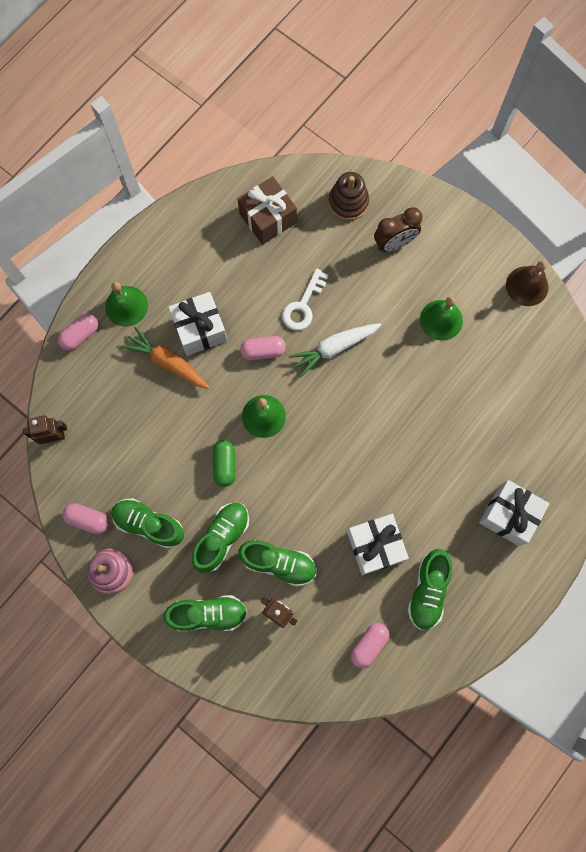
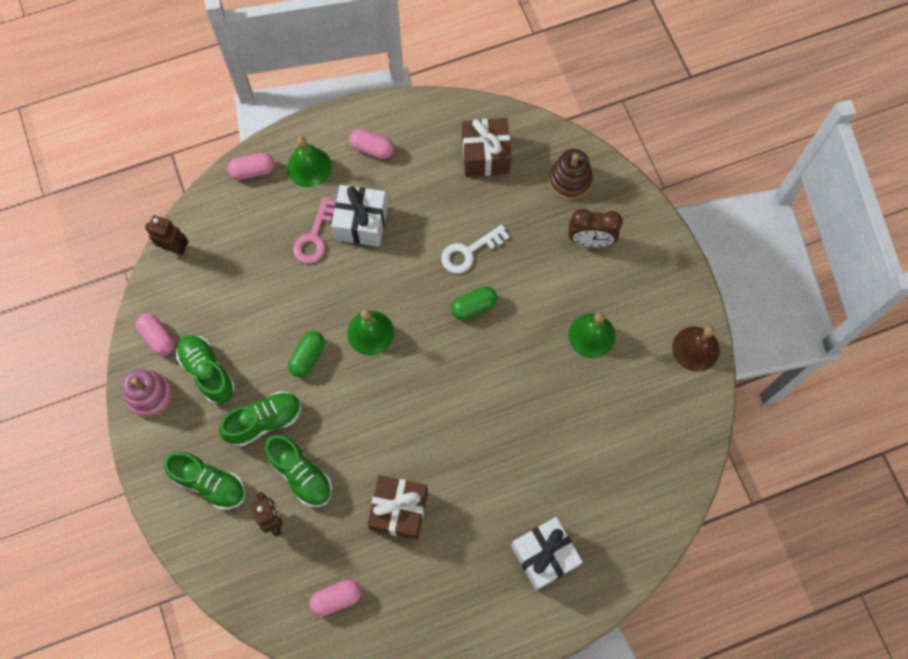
camera: 30 degrees right, 5 degrees down
orange carrot [121,327,210,389] -> pink key [293,197,336,264]
pink capsule [240,336,286,360] -> pink capsule moved to [349,129,394,159]
white carrot [289,323,381,378] -> green capsule [451,286,497,320]
white gift [347,514,409,575] -> brown gift [367,475,428,540]
green shoe [408,549,452,630] -> none

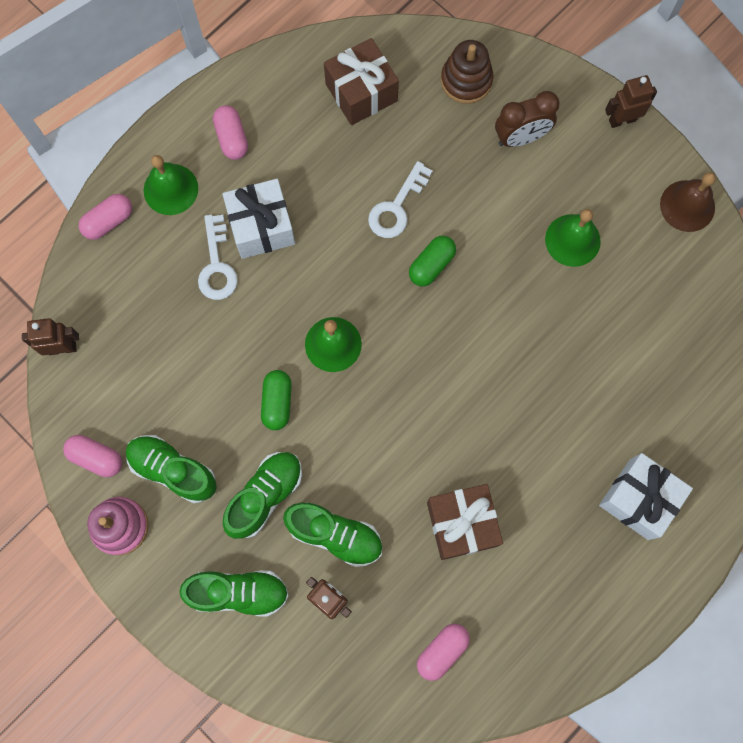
camera: 25 degrees left, 5 degrees up
pink key [293,197,336,264] -> white key [198,215,238,300]
pink capsule [349,129,394,159] -> pink capsule turned 75 degrees clockwise [213,105,248,160]
none -> brown robot [605,75,657,128]

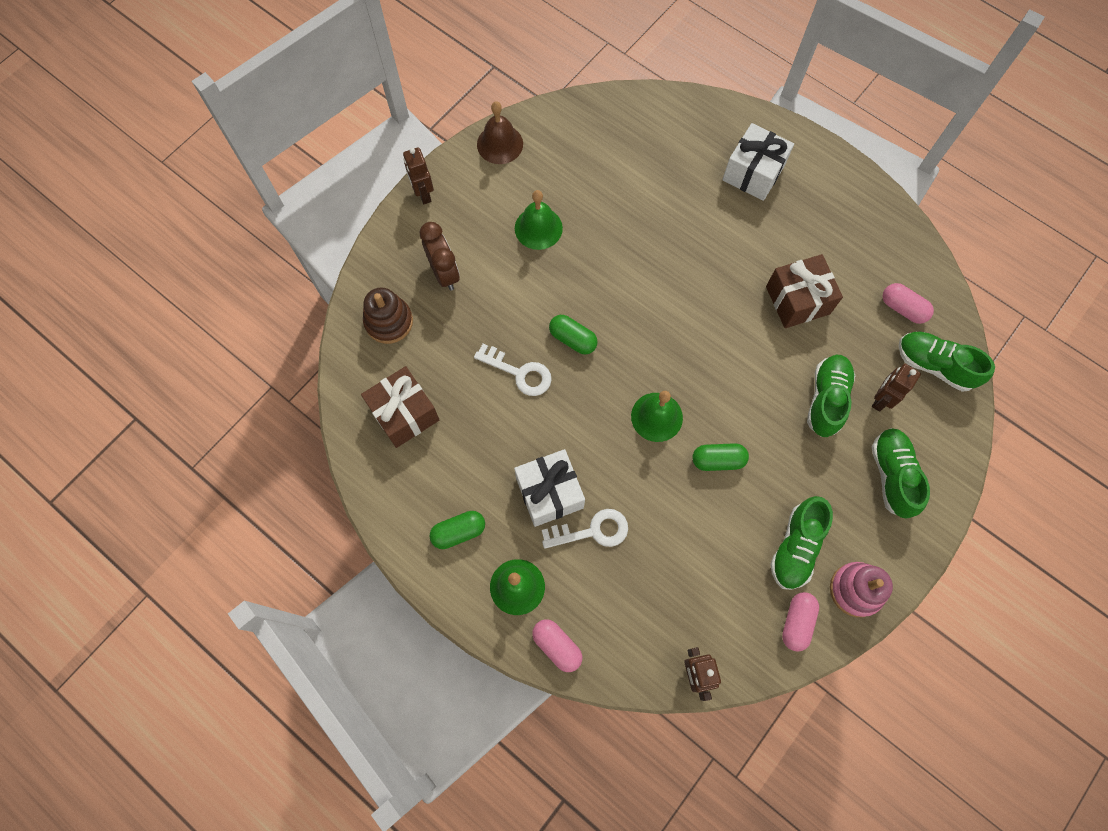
camera: 95 degrees left, 5 degrees down
pink capsule [213,105,248,160] -> green capsule [429,511,485,549]
green shoe [223,452,302,539] -> green shoe moved to [899,332,995,392]

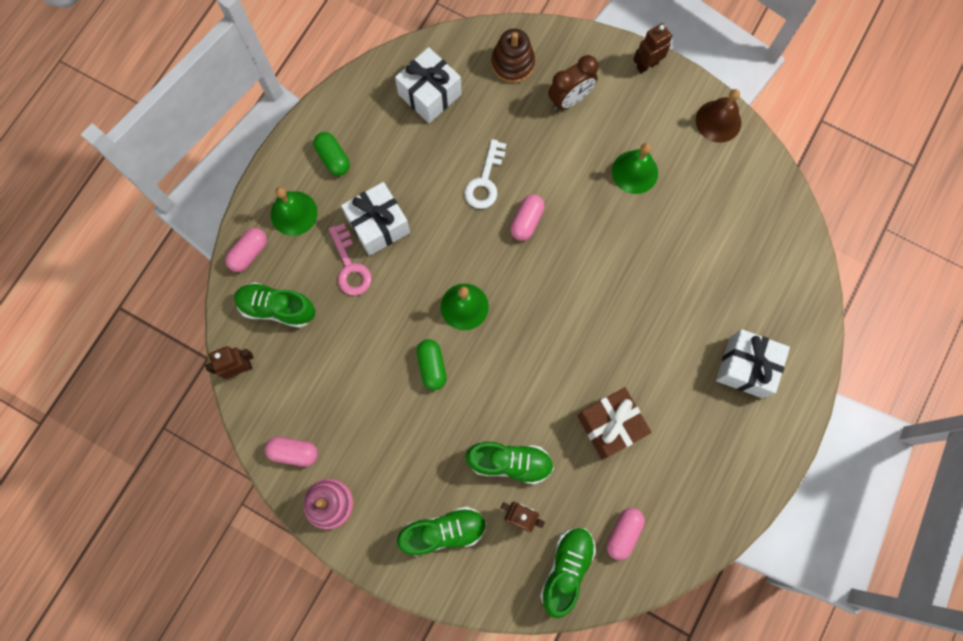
camera: 80 degrees right, 5 degrees up
brown gift [361,366,439,448] -> white gift [395,47,462,123]
white key [542,509,628,549] -> pink key [329,223,372,296]
green capsule [549,315,598,355] -> pink capsule [510,194,545,241]
green shoe [770,496,833,590] -> green shoe moved to [234,282,315,328]

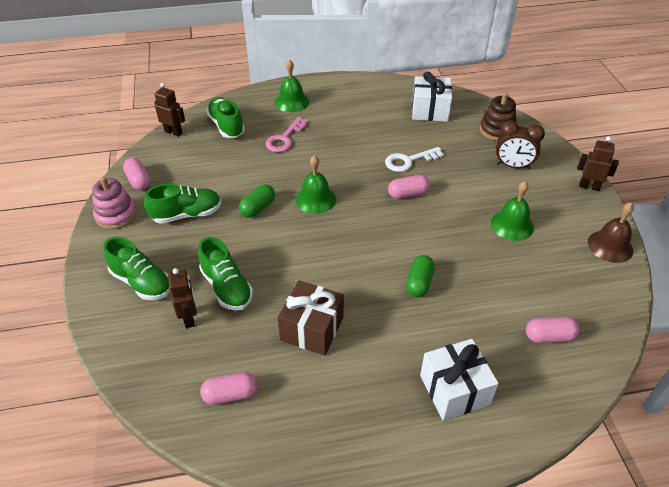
camera: 50 degrees right, 30 degrees down
pink capsule [225,228,267,272] -> pink capsule moved to [526,317,579,343]
green capsule [313,132,350,176] -> green capsule moved to [406,255,435,297]
white gift [341,182,410,256] -> none
green shoe [540,528,596,618] -> green shoe moved to [144,184,222,224]

